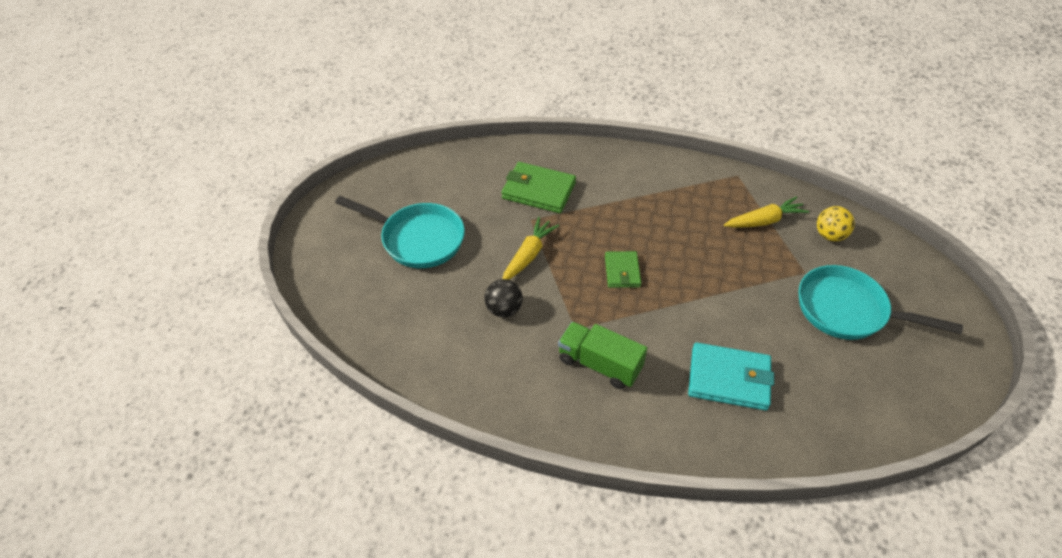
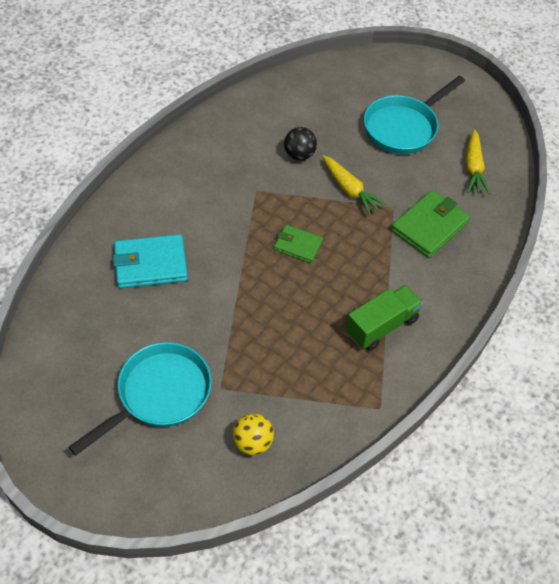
camera: 110 degrees right, 5 degrees up
green truck [558,322,647,389] -> green truck moved to [346,285,423,350]
turquoise wallet [688,342,774,410] -> turquoise wallet turned 45 degrees clockwise [113,234,188,288]
yellow carrot [724,196,809,228] -> yellow carrot moved to [466,130,490,194]

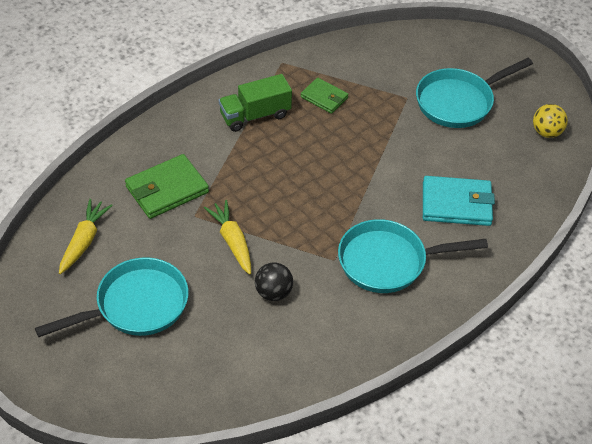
camera: 165 degrees left, 5 degrees down
yellow ball [233,413,274,455] -> yellow ball moved to [533,104,568,138]
green wallet [274,224,323,263] -> green wallet moved to [301,78,348,114]
none -> turquoise pan [338,219,488,293]

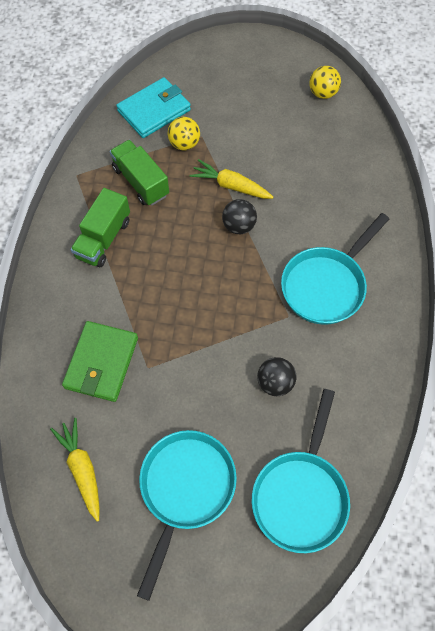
camera: 40 degrees left, 15 degrees up
yellow carrot [204,200,251,275] -> yellow carrot moved to [189,159,273,199]
green wallet [301,78,348,114] -> green truck [110,140,169,206]
turquoise pan [416,58,533,128] -> turquoise pan moved to [252,389,350,553]
turquoise wallet [423,176,495,226] -> turquoise wallet moved to [116,77,191,138]
none -> yellow ball [168,117,200,150]
none -> black ball [222,199,257,234]

